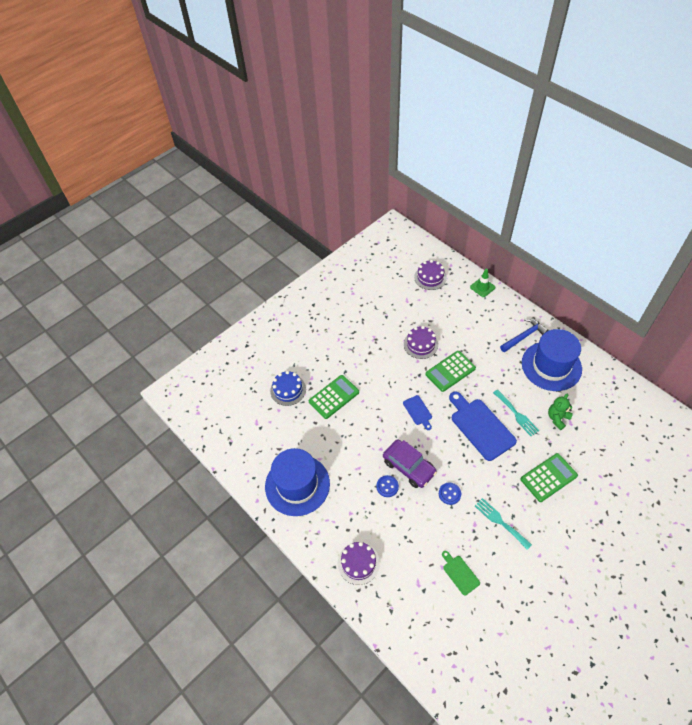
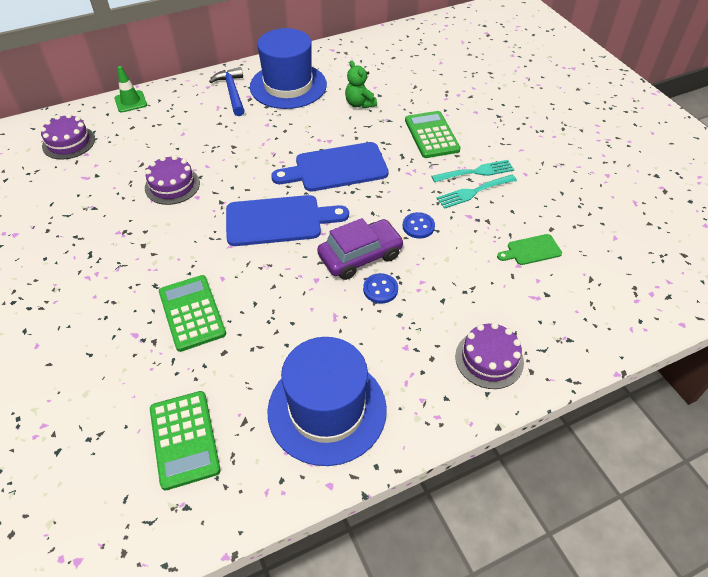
camera: 75 degrees left, 5 degrees down
blue cake [270,371,306,406] -> none
blue cutting board [403,395,432,430] -> blue cutting board [226,195,349,246], size x2.00
green calculator [426,351,476,392] -> green calculator moved to [150,391,220,490]
turquoise fork [493,390,540,436] -> turquoise fork moved to [432,160,514,182]

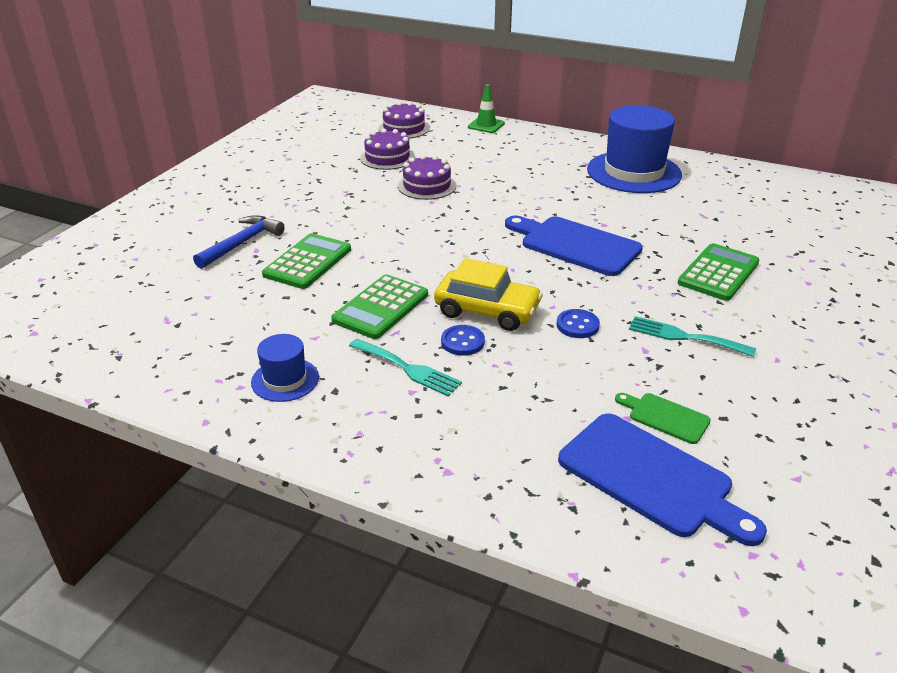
camera: 50 degrees right, 15 degrees down
green calculator [150,391,220,490] -> green calculator moved to [331,274,428,339]
blue hammer [209,67,245,116] -> blue hammer moved to [193,215,285,269]
blue cutting board [226,195,349,246] -> blue cutting board moved to [558,413,767,546]
blue hat [267,337,387,466] -> blue hat [251,334,319,402], size x0.49
purple car [317,218,404,280] -> yellow car [434,258,543,331]
green teddy bear [345,60,377,108] -> none
turquoise fork [432,160,514,182] -> turquoise fork moved to [349,339,462,396]
purple cake [455,322,524,389] -> purple cake moved to [360,129,415,170]

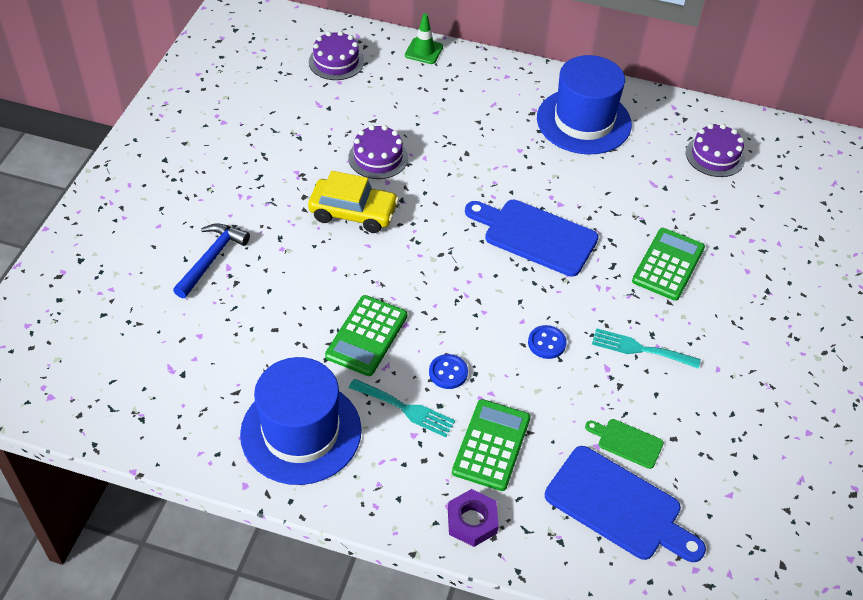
camera: 10 degrees left, 15 degrees up
blue hat [251,334,319,402] -> blue hat [240,357,361,485], size x2.04
green calculator [262,233,351,289] -> green calculator moved to [452,399,530,491]
purple cake [360,129,415,170] -> purple cake moved to [686,124,745,177]
yellow car [434,258,543,331] -> yellow car moved to [308,171,399,233]
none -> purple nut [448,489,499,547]

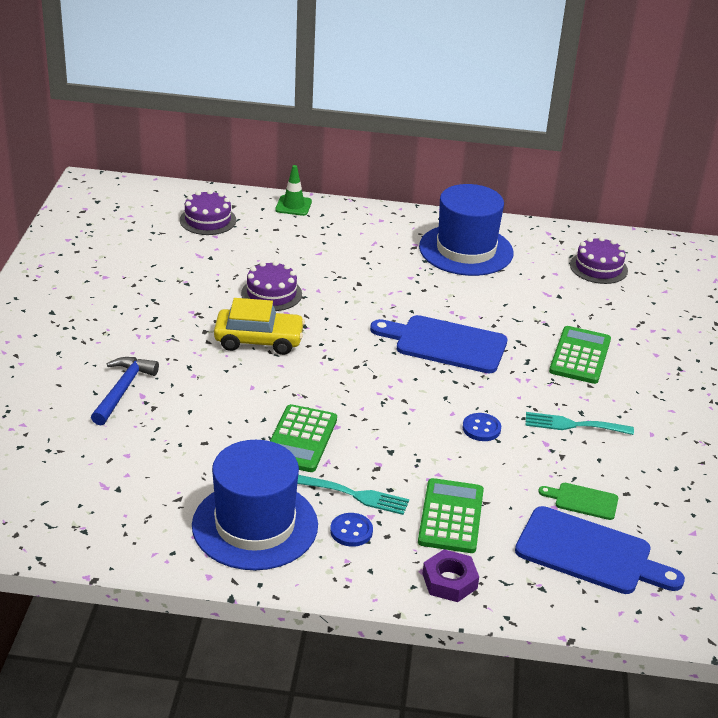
camera: 10 degrees left, 15 degrees down
blue button [429,354,468,389] -> blue button moved to [330,513,373,547]

